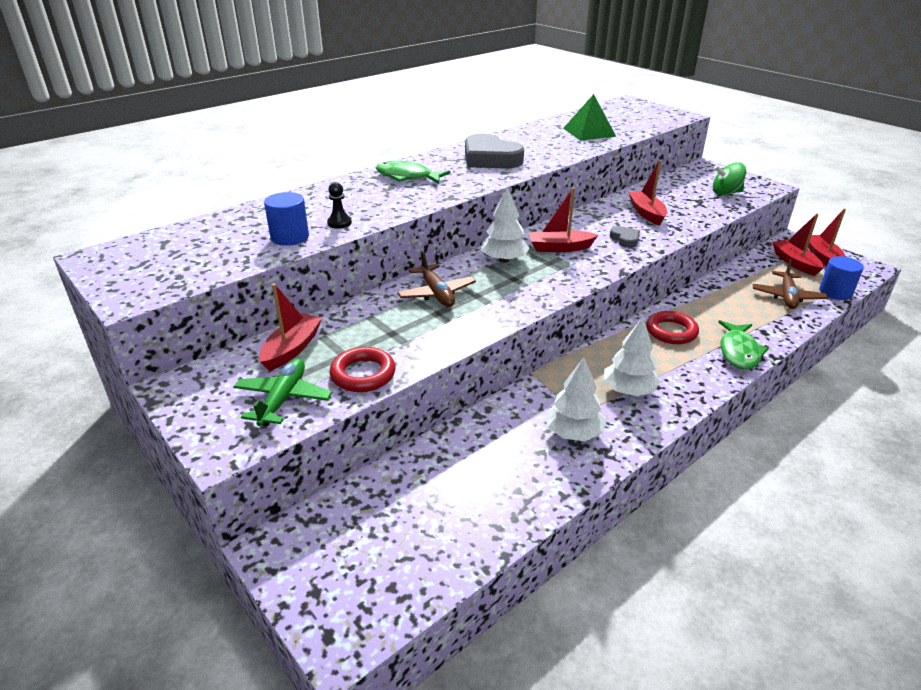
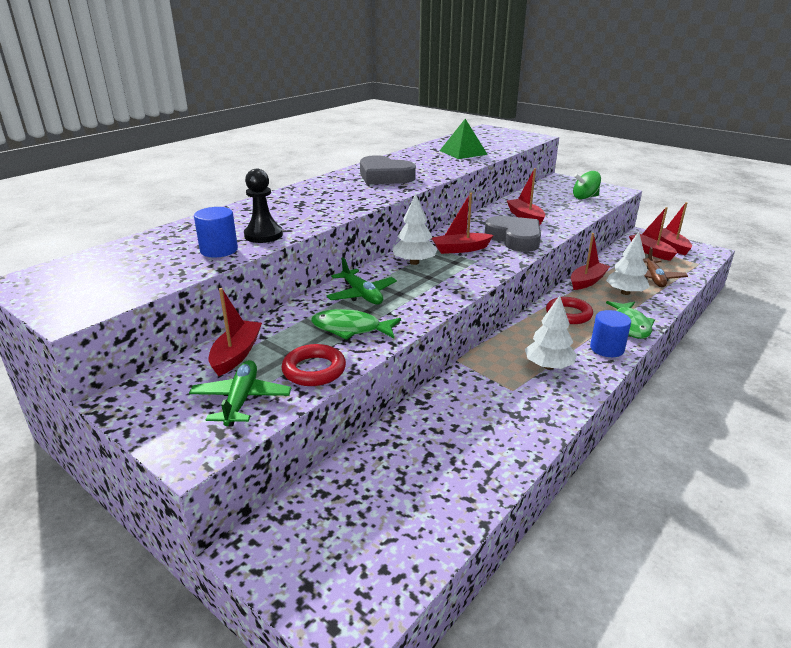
camera: 10 degrees left, 5 degrees down
black pawn [327,182,352,228] -> black pawn [244,169,283,243], size x1.65
green fish [376,161,451,184] -> green fish moved to [311,309,401,340]
brown plane [397,251,476,307] -> green plane [326,257,397,305]
white tree [546,357,606,441] -> white tree moved to [606,232,650,295]
grey heart [610,226,640,248] -> grey heart [485,216,541,252], size x2.08
blue cylinder [819,256,864,300] -> blue cylinder moved to [590,310,631,357]
none -> red boat [571,233,610,290]

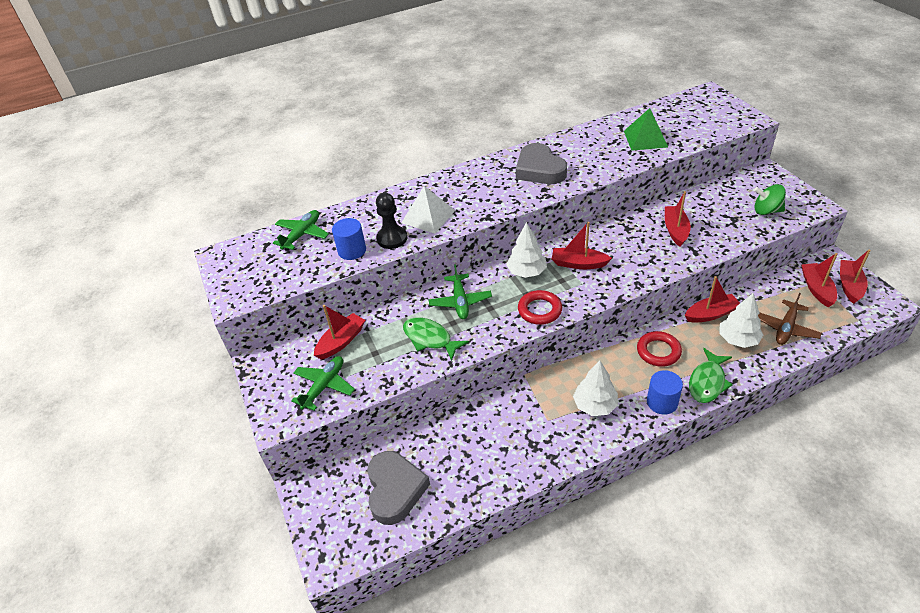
camera: 30 degrees right, 15 degrees up
red ring [281,344,346,386] -> red ring moved to [518,290,562,325]
grey heart [485,216,541,252] -> grey heart moved to [367,451,430,525]
none -> green plane [273,210,329,250]
none -> white pyramid [401,186,455,234]

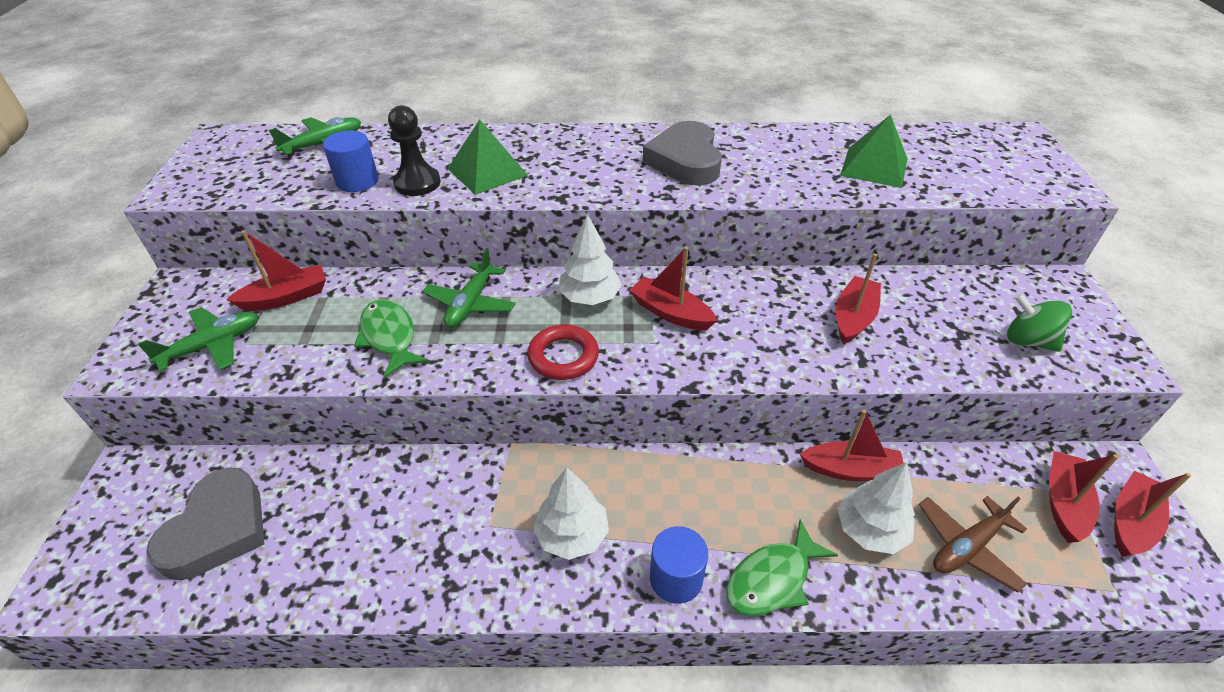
camera: 20 degrees right, 0 degrees up
white pyramid [401,186,455,234] -> green pyramid [447,119,528,195]
red ring [637,331,682,367] -> none

